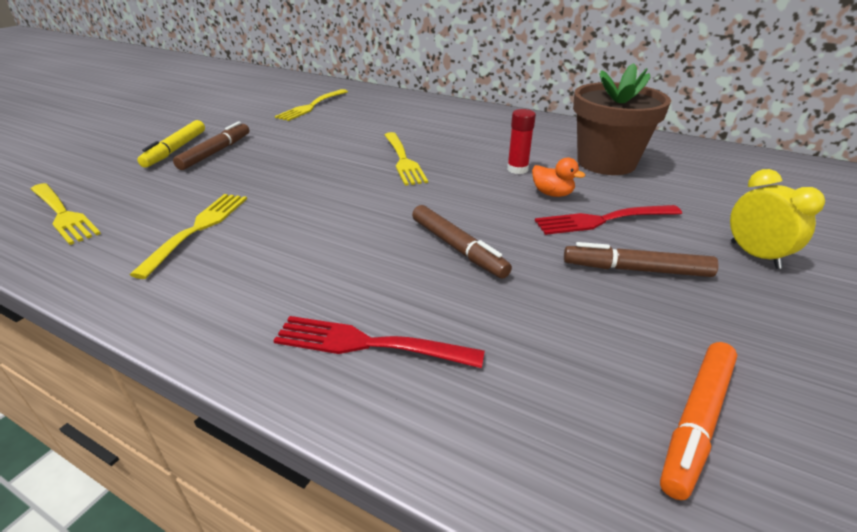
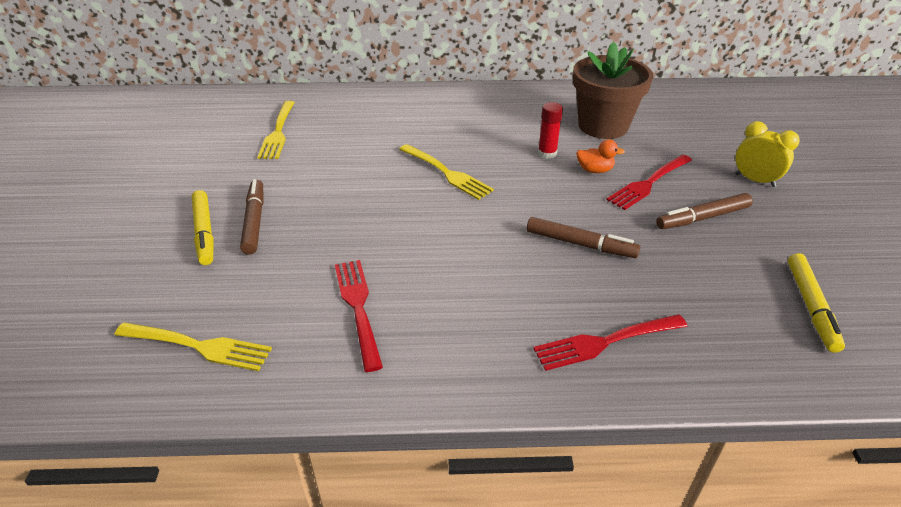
camera: 30 degrees left, 5 degrees up
yellow fork [130,194,247,279] -> red fork [335,260,383,372]
orange marker [660,342,737,500] -> yellow marker [788,253,845,353]

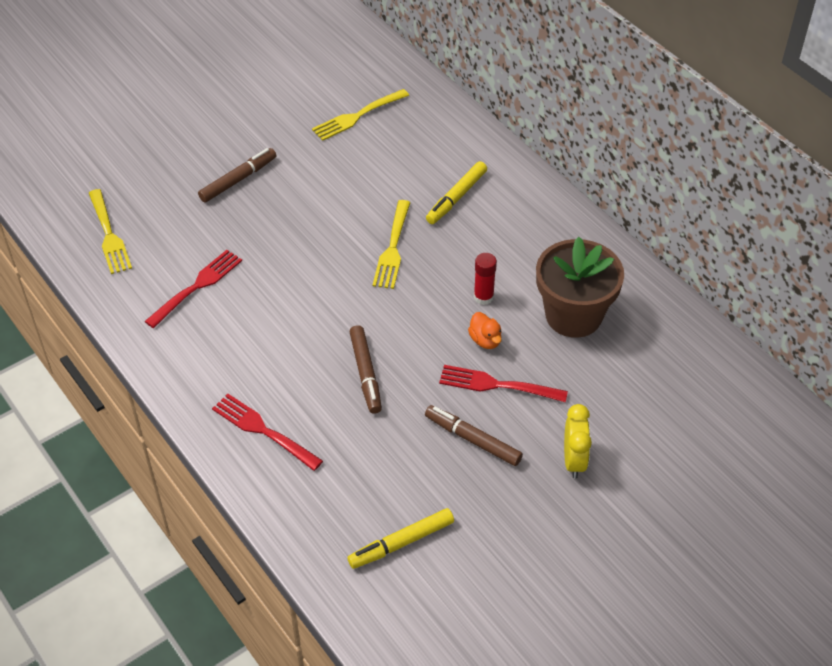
camera: 55 degrees right, 10 degrees up
yellow marker [192,190,214,265] -> yellow marker moved to [426,161,487,224]

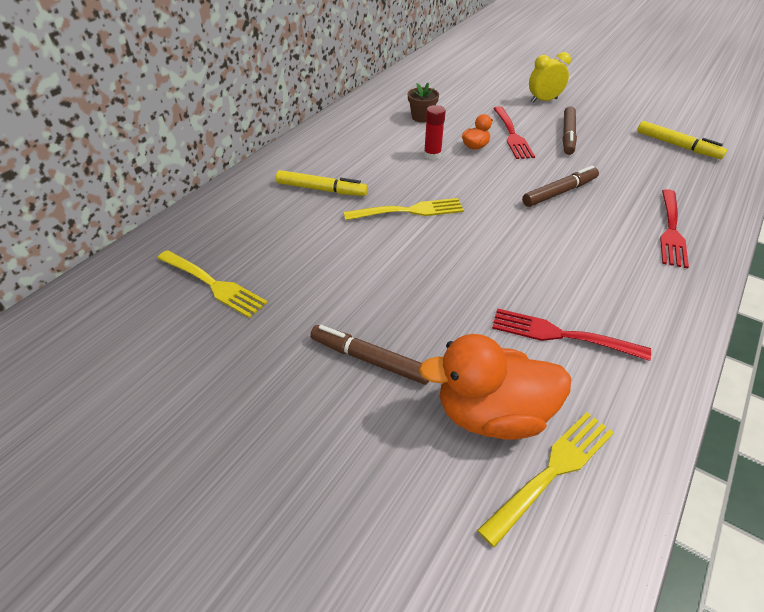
camera: 110 degrees left, 5 degrees down
brown flower pot [536,237,624,338] -> brown flower pot [408,83,439,123], size x0.46
none -> orange duck [419,334,571,440]

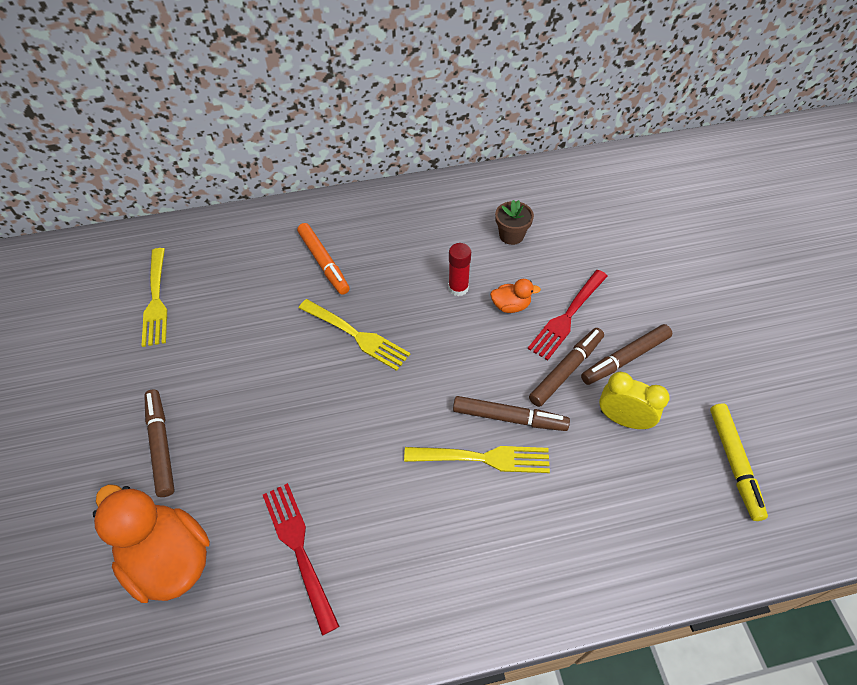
camera: 45 degrees right, 10 degrees up
yellow marker [276,170,368,196] -> orange marker [297,223,350,295]
yellow fork [477,412,614,548] -> yellow fork moved to [404,446,550,473]
yellow clock [529,52,571,103] -> yellow clock moved to [599,372,670,429]
red fork [660,189,689,268] -> none
none -> brown marker [529,328,604,407]

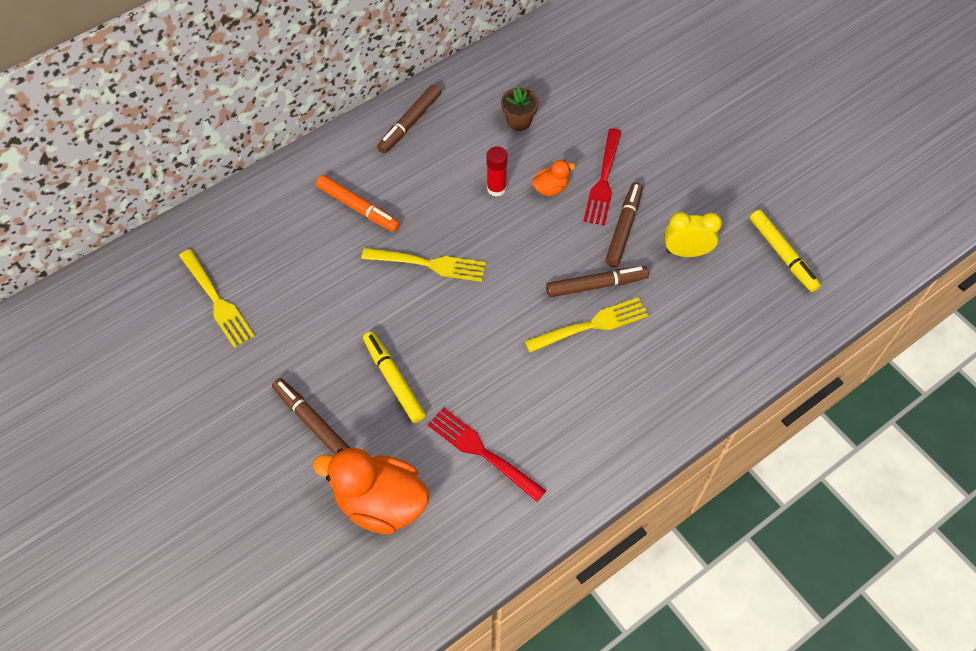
camera: 25 degrees left, 5 degrees up
brown marker [581,324,672,385] -> brown marker moved to [377,84,441,154]
none -> yellow marker [363,331,426,423]

